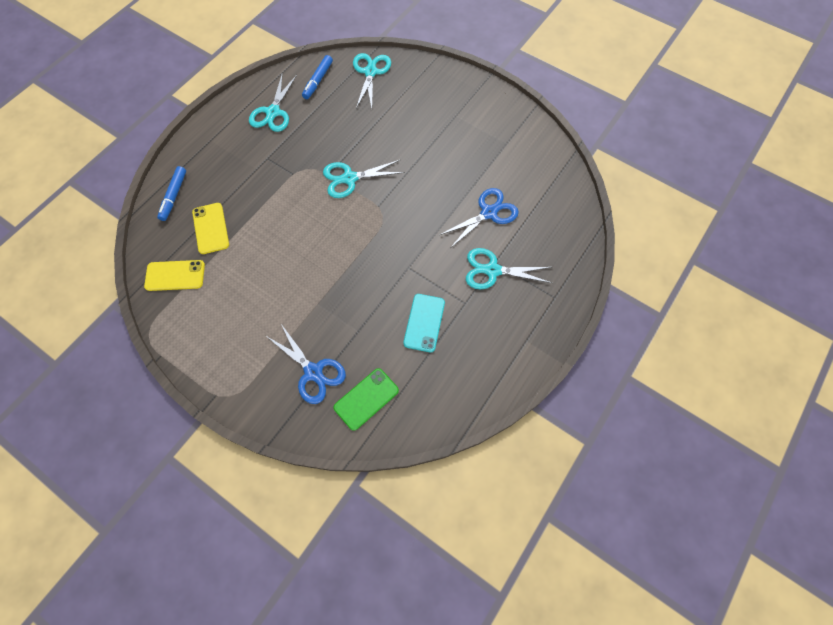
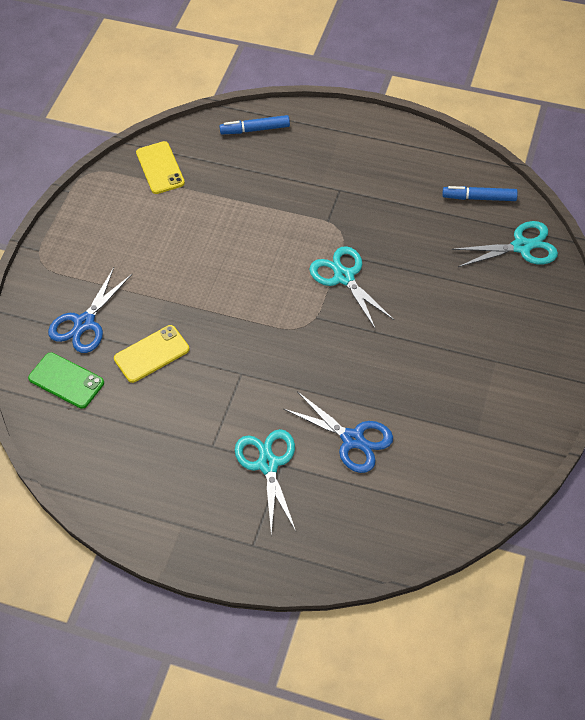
camera: 75 degrees right, 10 degrees down
yellow phone [192,203,229,254] -> yellow phone moved to [114,325,190,383]
turquoise scissors [249,72,297,132] -> none
turquoise phone [403,294,445,352] -> none

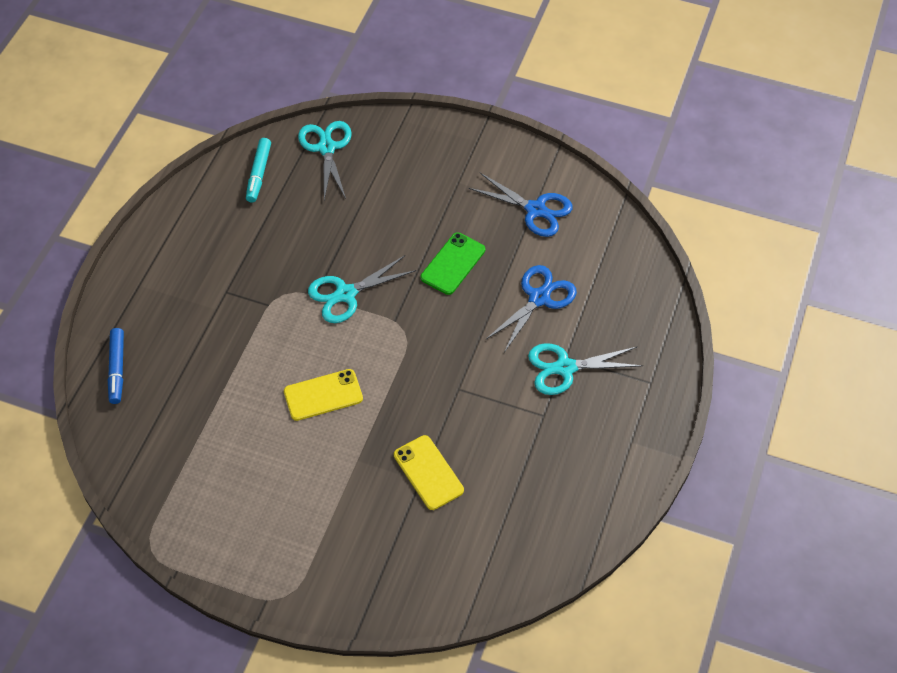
camera: 90 degrees left, 0 degrees up
green phone [28,352,104,409] -> green phone moved to [420,232,485,295]
blue scissors [48,267,132,353] -> blue scissors moved to [469,173,573,237]
yellow phone [136,141,185,194] -> yellow phone moved to [284,369,363,421]
blue marker [442,186,518,201] -> turquoise marker [246,138,271,203]

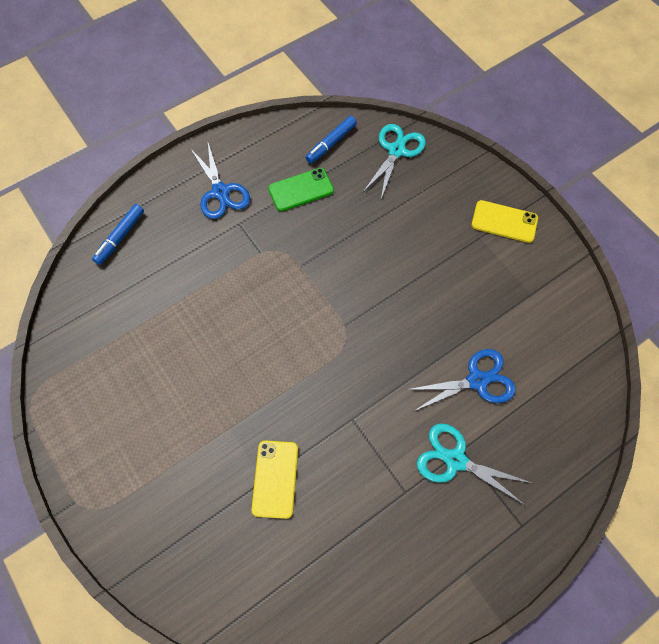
camera: 35 degrees right, 10 degrees up
turquoise marker [246,138,271,203] -> blue marker [306,116,357,164]
yellow phone [284,369,363,421] -> yellow phone moved to [471,200,538,243]
turquoise scissors [308,255,416,323] -> none
green phone [420,232,485,295] -> green phone moved to [268,168,334,212]
blue scissors [469,173,573,237] -> blue scissors moved to [190,143,250,219]

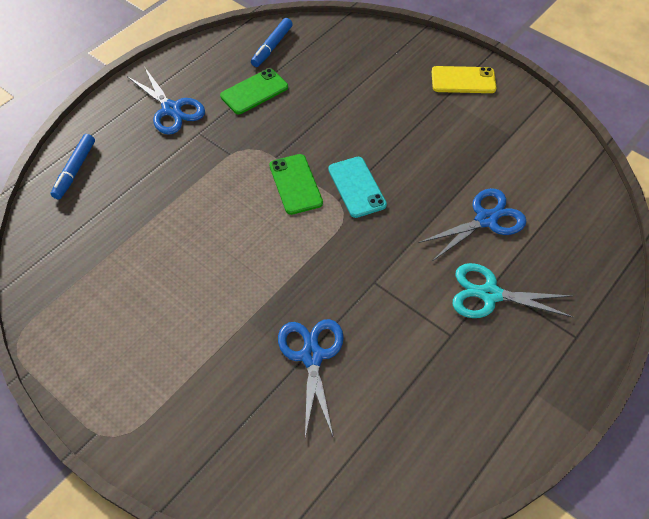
camera: 15 degrees left, 10 degrees down
yellow phone [251,440,298,519] -> blue scissors [278,319,344,437]
turquoise scissors [363,124,426,199] -> none
none -> green phone [269,154,323,215]
none -> turquoise phone [328,157,387,218]

